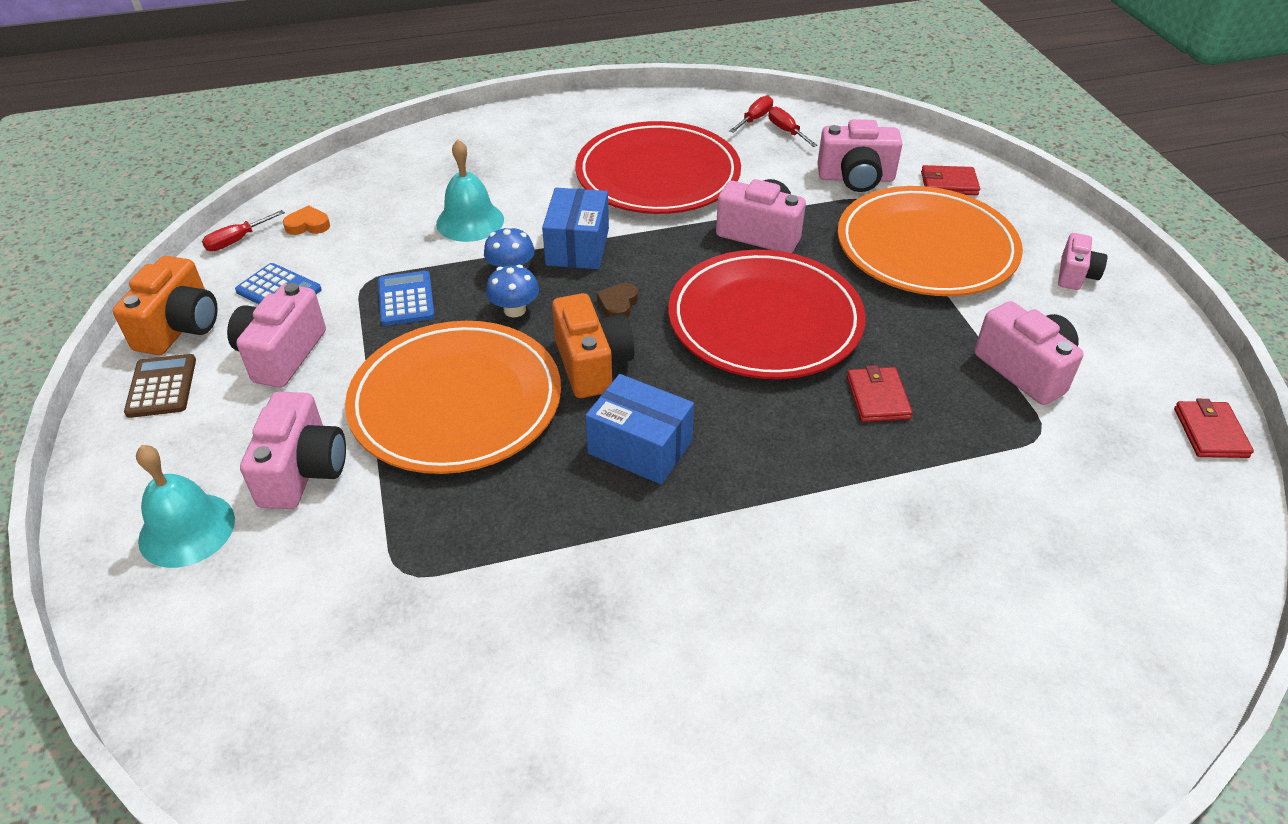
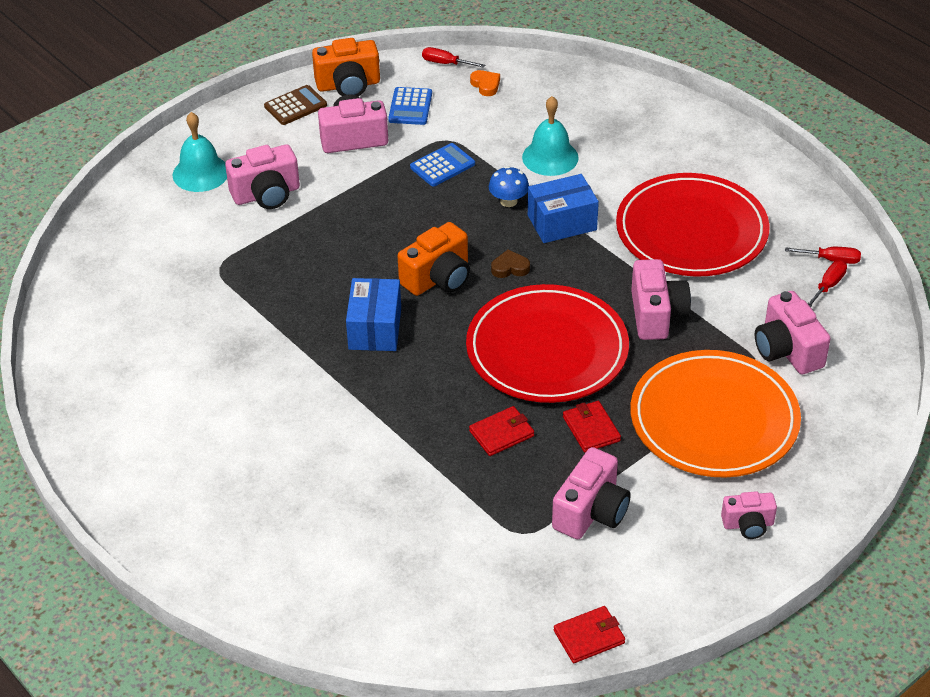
camera: 65 degrees right, 0 degrees up
orange plate [345,321,561,474] -> none
blue mushroom [486,265,539,317] -> none
red wallet [921,165,980,195] -> red wallet moved to [563,401,621,453]

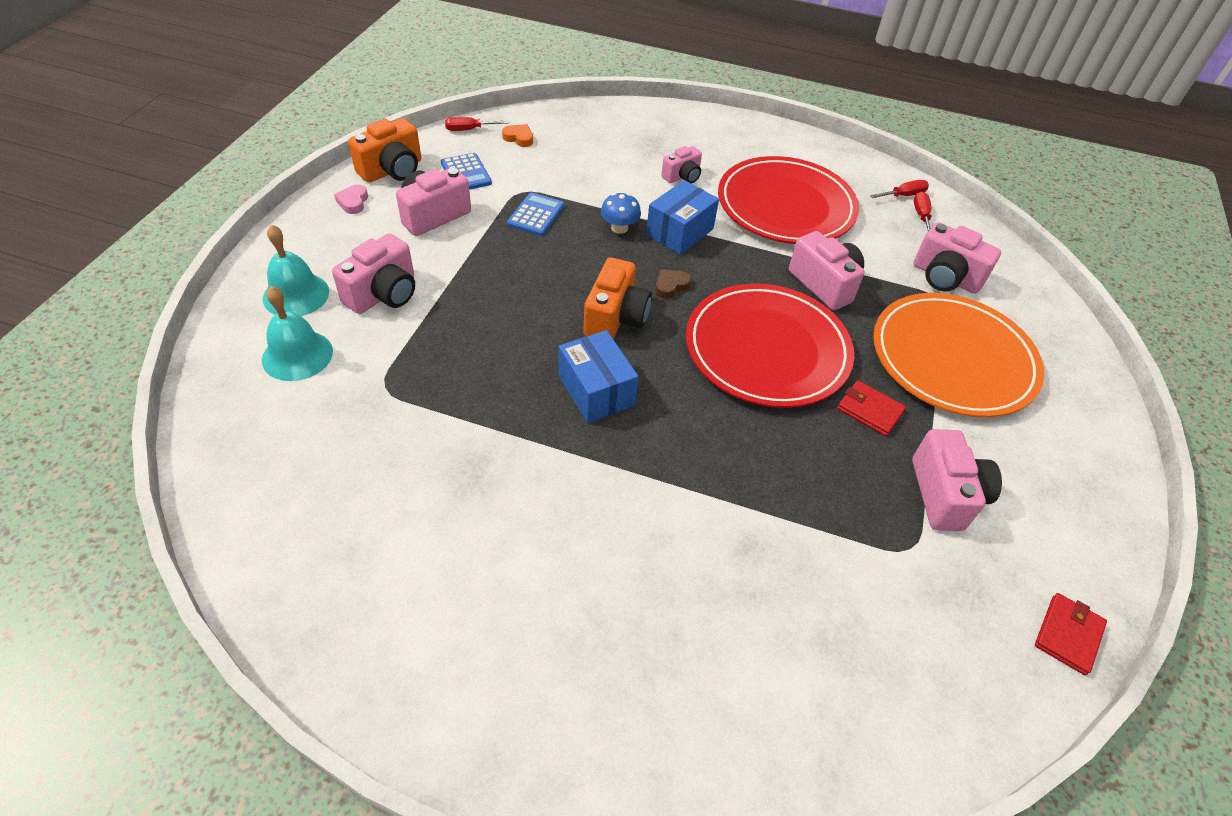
camera: 35 degrees left, 5 degrees up
brown calculator [264,85,327,125] -> pink heart [334,185,368,214]
red wallet [469,406,534,456] -> none
turquoise bell [522,96,579,176] -> turquoise bell moved to [262,286,333,381]
pink camera [721,491,777,539] -> pink camera moved to [661,146,702,183]

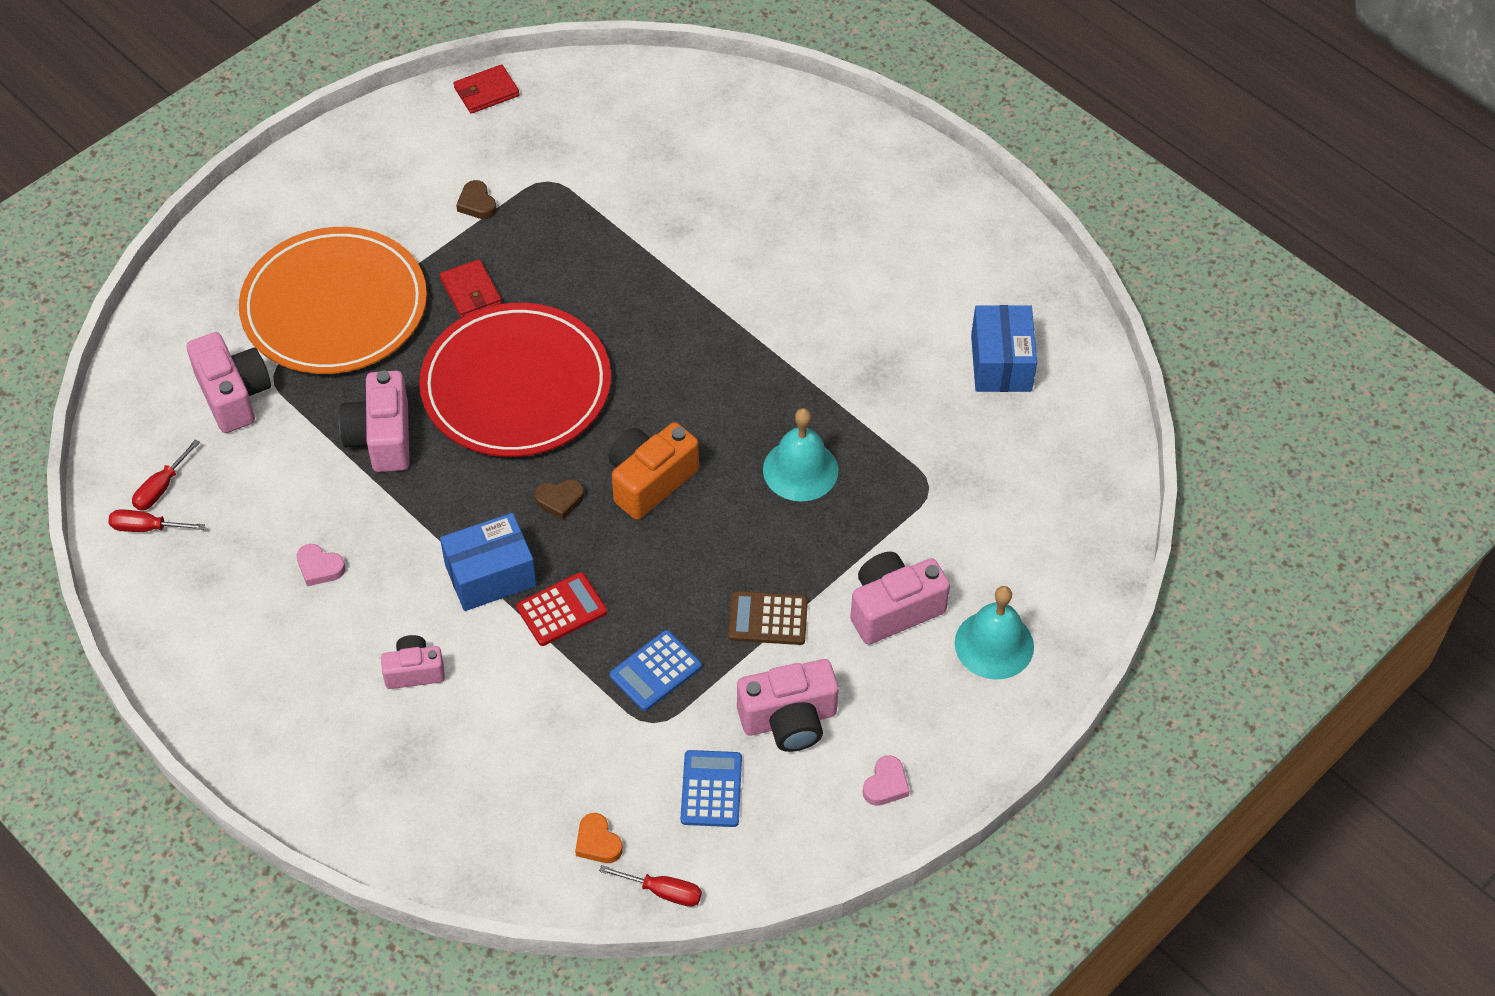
camera: 150 degrees left, 5 degrees up
turquoise bell [262,286,333,381] -> turquoise bell moved to [763,408,839,502]
orange camera [348,118,421,183] -> none
blue box [559,330,638,423] -> blue box moved to [971,305,1037,392]
blue mushroom [601,193,641,234] -> red calculator [516,572,607,646]
red plate [718,156,859,244] -> pink heart [297,544,345,586]
pink camera [912,429,1002,531] -> brown heart [456,180,497,219]
none -> brown calculator [728,591,808,645]

